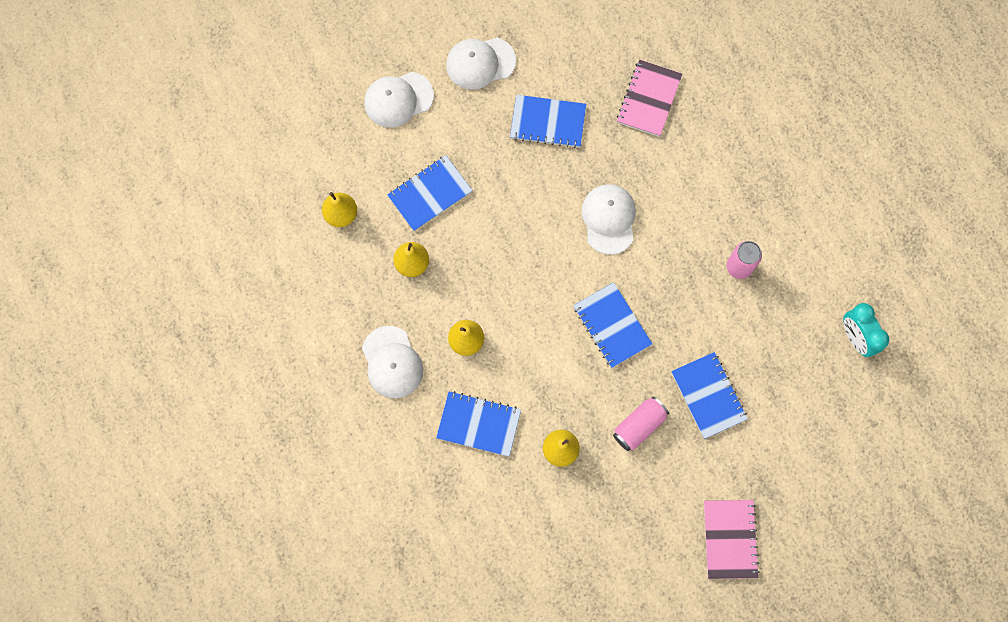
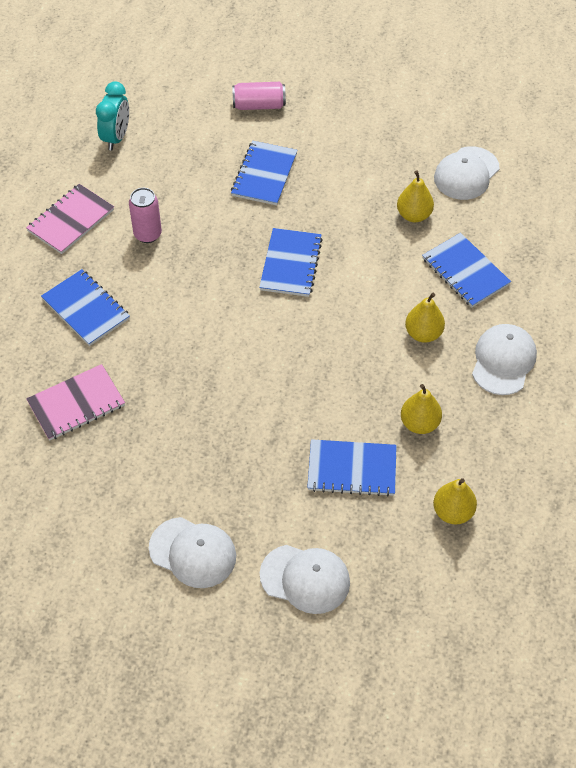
camera: 140 degrees left, 20 degrees down
blue notebook [510,95,586,148] -> blue notebook moved to [41,269,130,346]
white cap [582,184,636,255] -> white cap moved to [434,146,499,200]
pink can [613,397,669,451] -> pink can moved to [232,82,286,110]
pink notebook [704,500,760,579] -> pink notebook moved to [26,184,114,254]

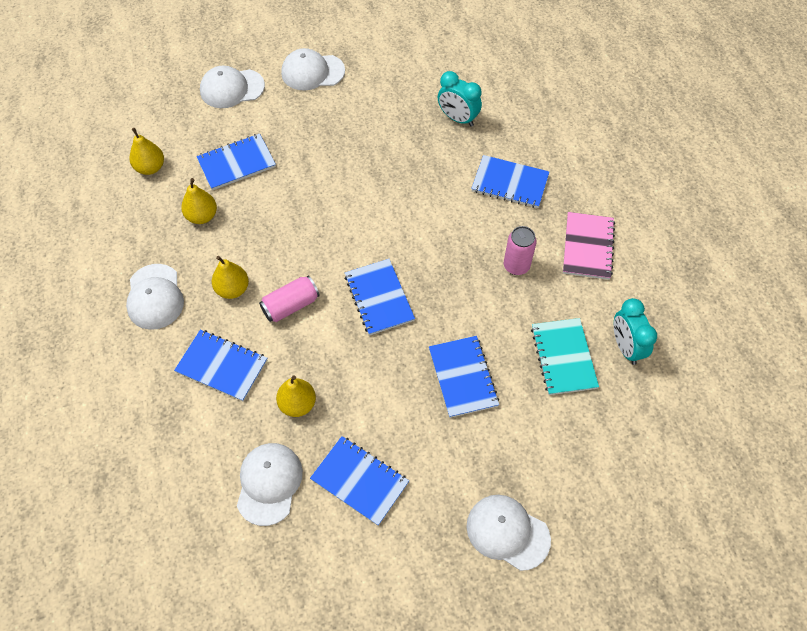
camera: 150 degrees right, 5 degrees up
pink notebook [26,364,125,441] -> turquoise clock [438,71,482,126]
pink can [232,82,286,110] -> pink can moved to [259,276,320,322]
none -> blue notebook [310,436,409,526]
none -> white cap [467,495,551,571]
none -> turquoise notebook [531,318,599,395]

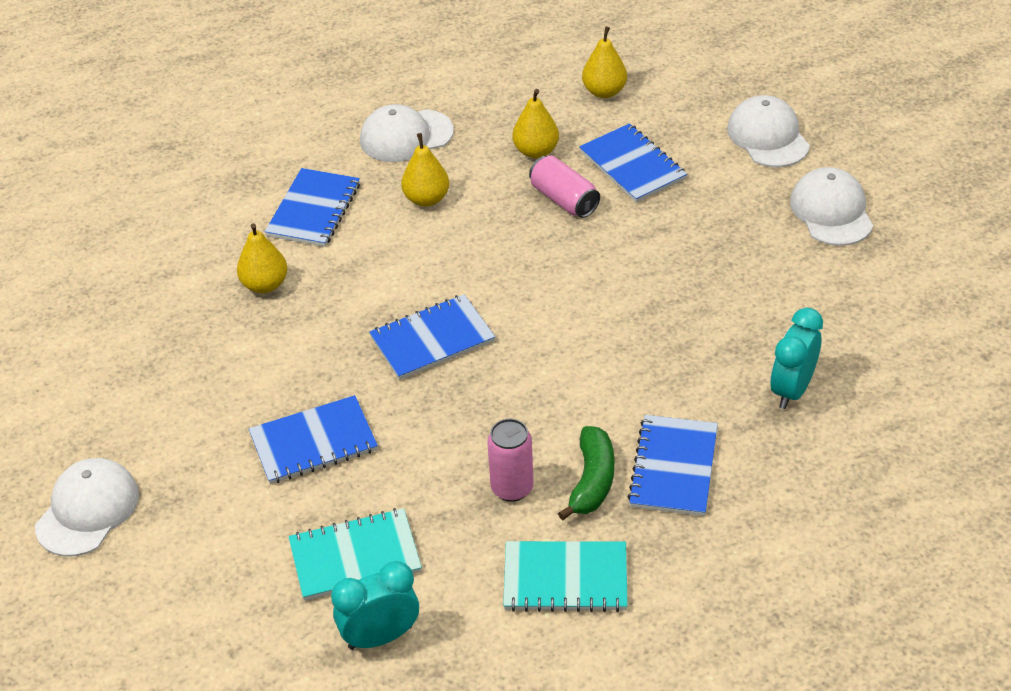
camera: 85 degrees right, 15 degrees down
white cap [237,443,303,526] -> none
pink can [259,276,320,322] -> pink can moved to [529,156,600,218]
blue notebook [310,436,409,526] -> none
pink notebook [563,212,615,280] -> turquoise notebook [503,541,628,612]
none -> green banana [558,426,614,520]

